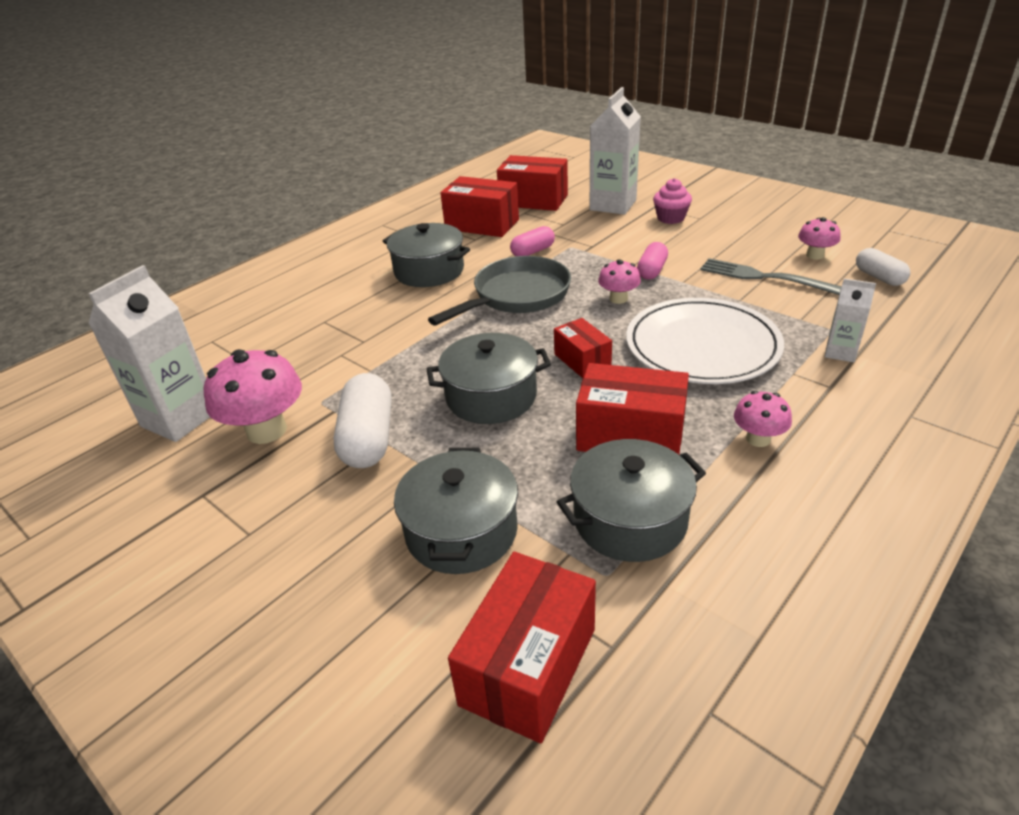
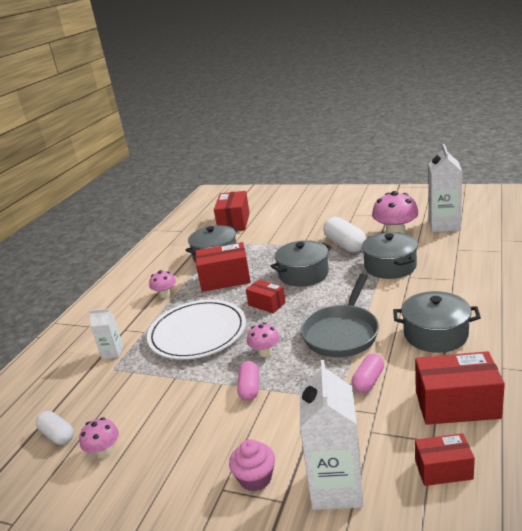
camera: 160 degrees right, 10 degrees down
grey pot [394,448,518,574] -> grey pot moved to [362,232,418,279]
red box [497,155,568,211] -> red box [415,433,475,486], size x0.59
grey fork [700,258,842,295] -> none

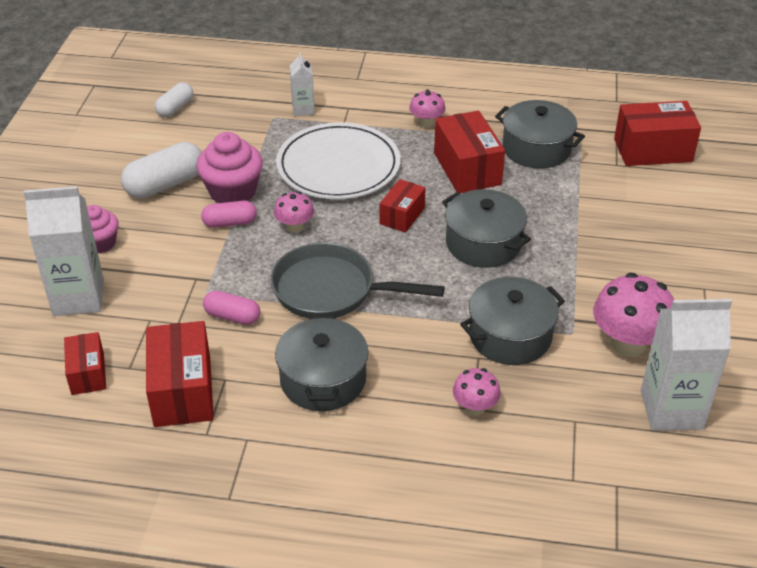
camera: 75 degrees right, 15 degrees up
pink mushroom [79,417,119,459] -> pink mushroom moved to [453,368,501,416]
white capsule [323,217,366,253] -> white capsule moved to [121,142,202,199]
none -> pink cupcake [196,132,263,203]

